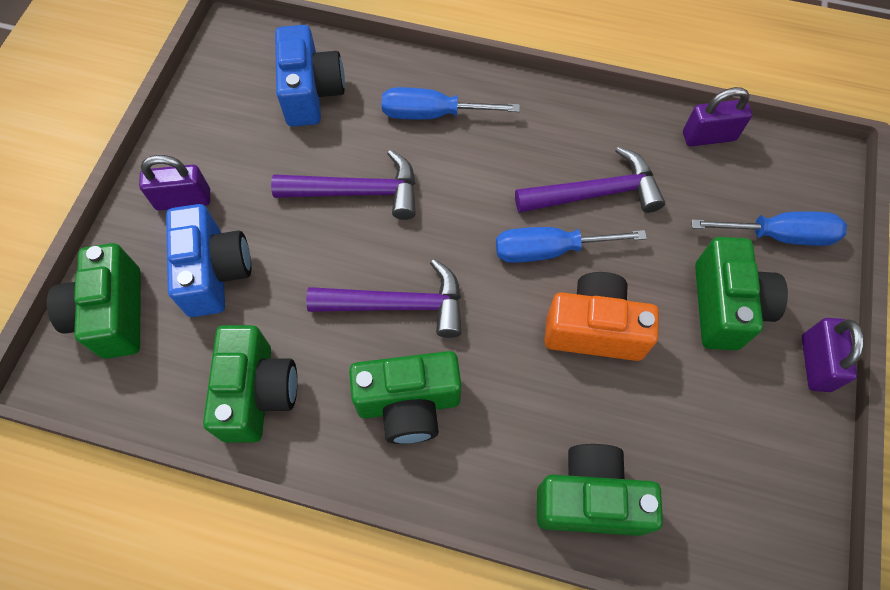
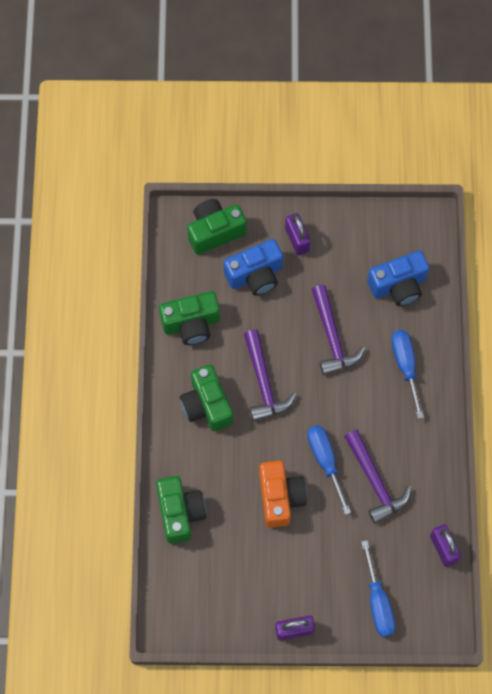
camera: 75 degrees right, 5 degrees up
green camera [695,237,788,350] -> none

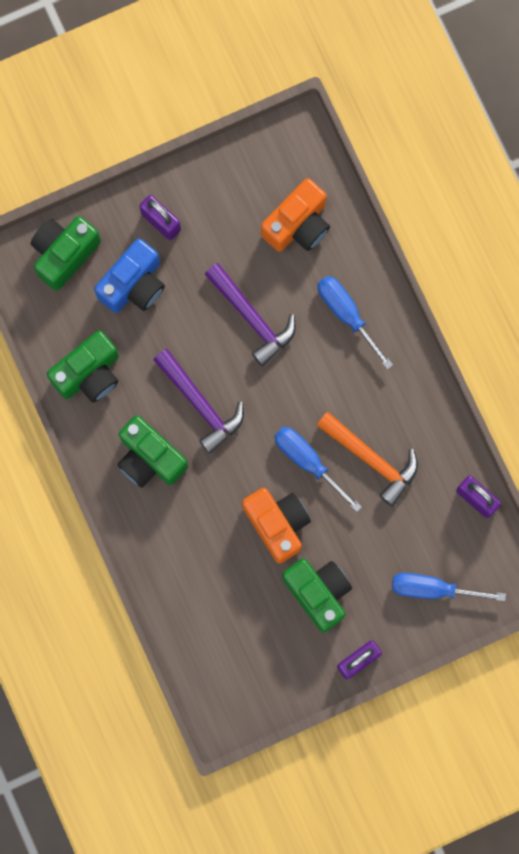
camera: 25 degrees left, 10 degrees up
green camera [156,476,206,544] -> green camera moved to [282,559,352,633]
purple hammer [344,429,411,524] -> orange hammer [316,412,418,507]
blue screwdriver [361,540,396,637] -> blue screwdriver turned 135 degrees clockwise [392,573,506,601]
blue camera [367,250,429,306] -> orange camera [261,178,330,251]

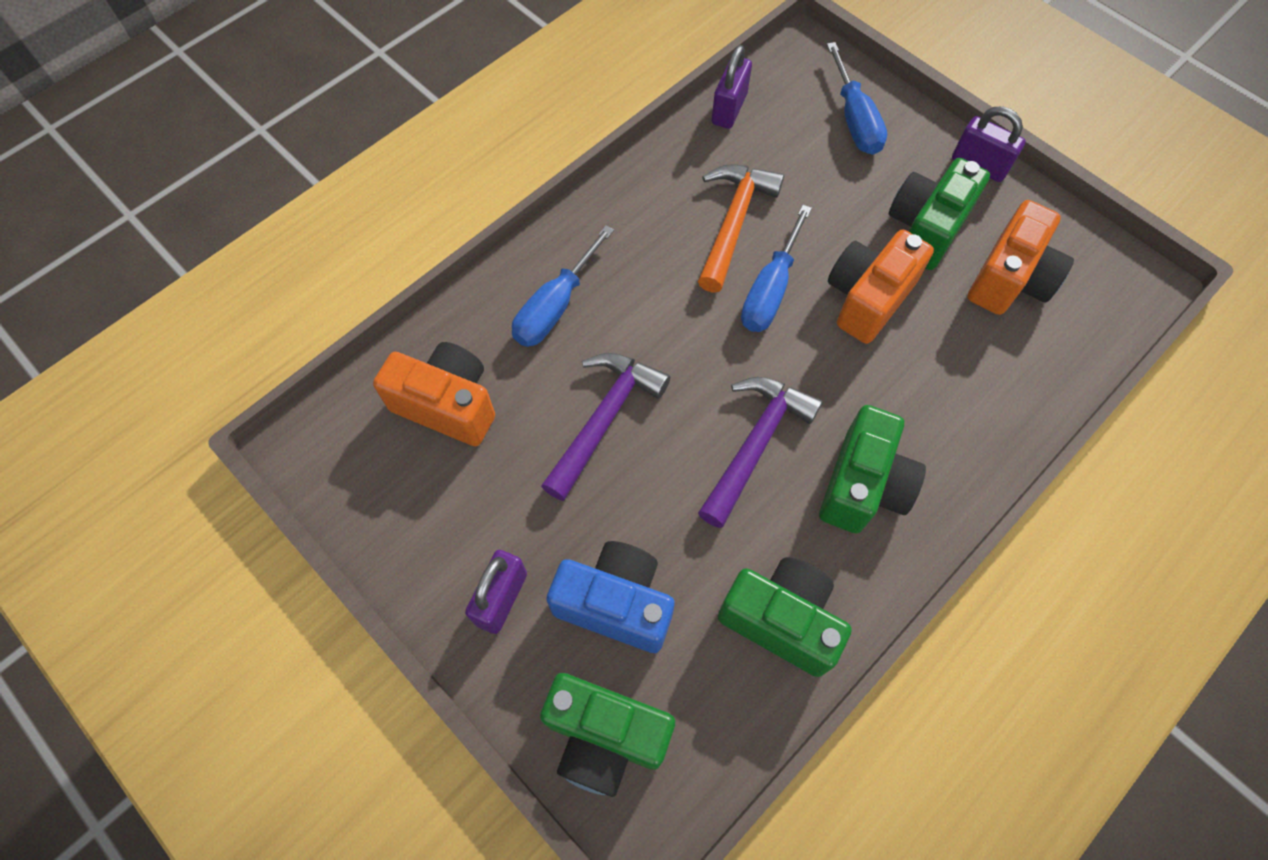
camera: 110 degrees left, 15 degrees down
none -> orange camera [967,200,1074,315]

